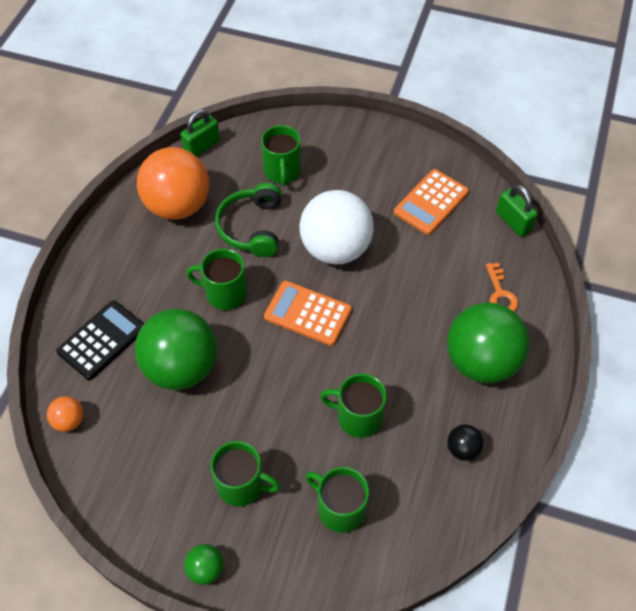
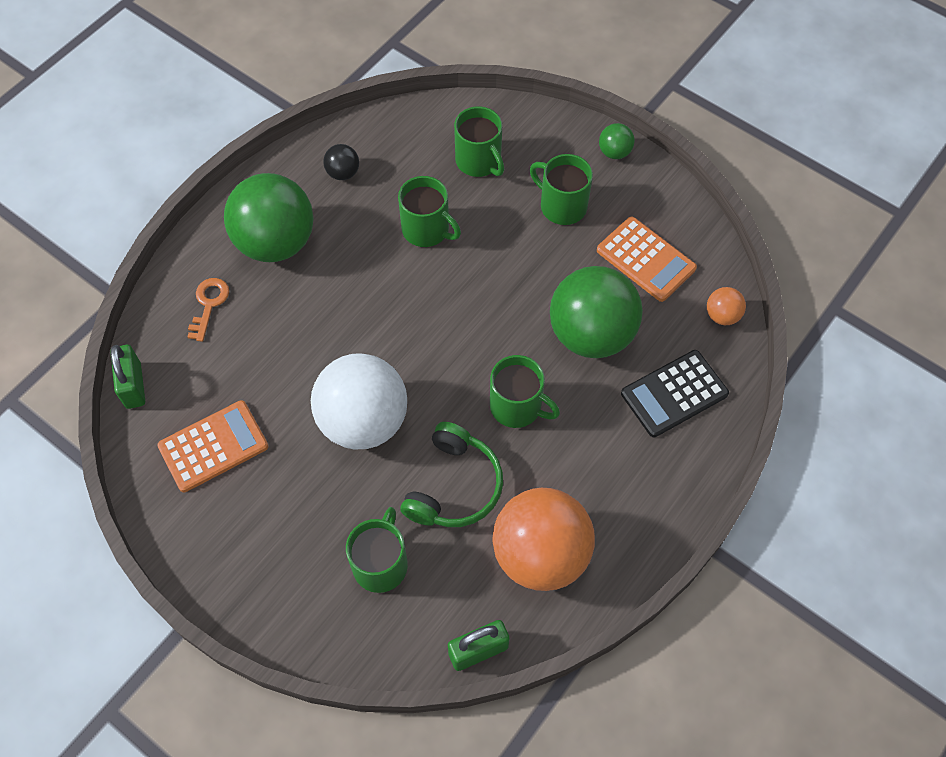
camera: 160 degrees left, 5 degrees up
orange calculator [264,281,352,346] -> orange calculator moved to [597,217,697,302]

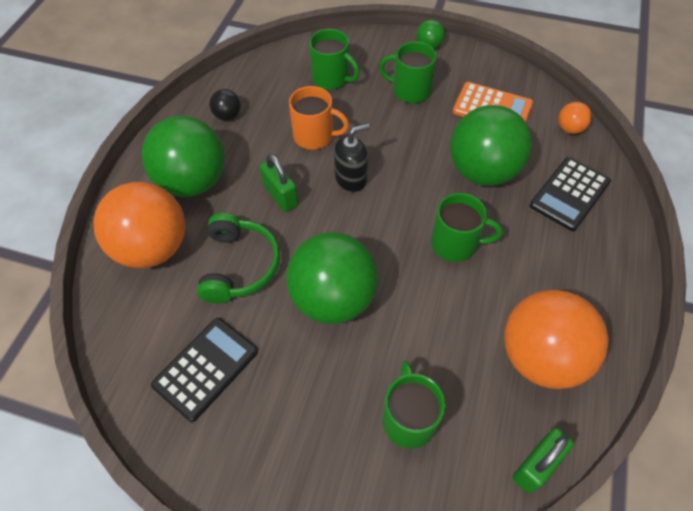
camera: 20 degrees left, 5 degrees down
green padlock [110,345,145,409] -> green padlock moved to [259,154,298,212]
orange calculator [157,400,268,492] -> black calculator [151,318,258,422]
orange key [187,278,229,342] -> orange ball [94,182,186,268]
white ball [311,353,407,449] -> green ball [286,232,378,324]
green mug [398,176,461,247] -> orange mug [289,86,349,150]
green headphones [400,422,503,527] -> green headphones moved to [197,213,280,304]
none -> black soap dispenser [334,124,370,192]

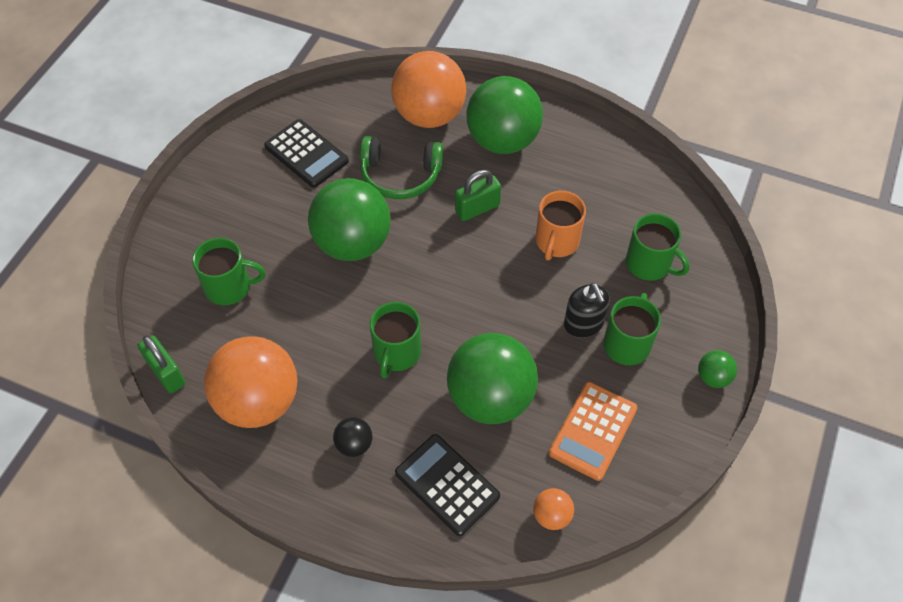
camera: 95 degrees right, 0 degrees up
black ball [209,89,241,121] -> black ball moved to [333,417,373,457]
green mug [309,29,360,90] -> green mug turned 90 degrees counterclockwise [626,213,689,281]
black soap dispenser [334,124,370,192] -> black soap dispenser moved to [564,283,610,338]

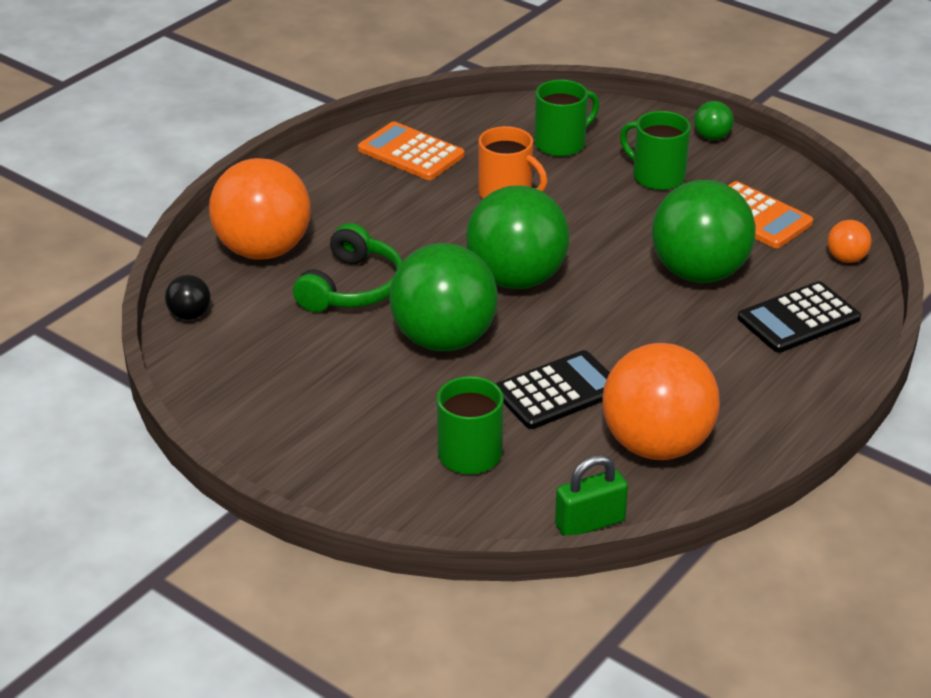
camera: 75 degrees left, 20 degrees down
black calculator [264,119,349,188] -> black calculator moved to [496,350,610,429]
black ball [333,417,373,457] -> black ball moved to [165,275,211,320]
green mug [370,302,421,379] -> none
green padlock [455,170,501,221] -> none
green ball [467,76,543,154] -> green ball moved to [466,186,569,289]
black soap dispenser [564,283,610,338] -> none
none -> orange calculator [358,121,464,180]

